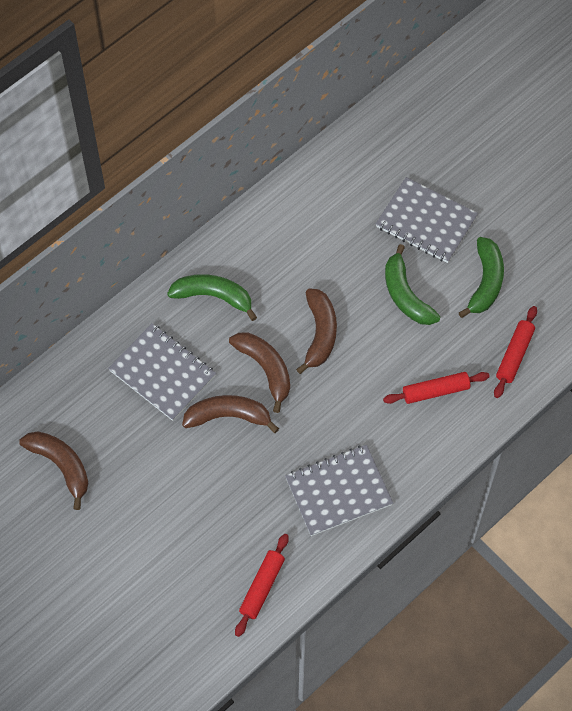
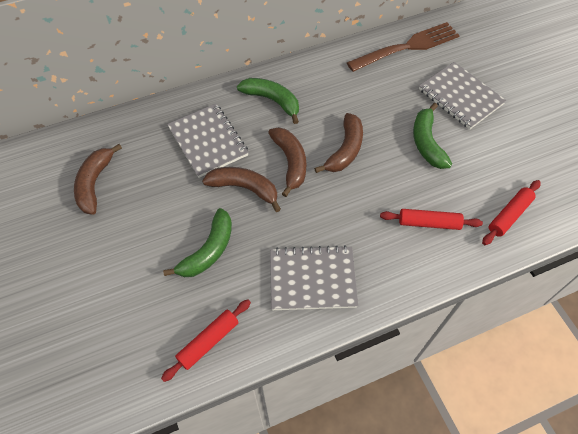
camera: 20 degrees right, 5 degrees down
brown banana [19,431,88,510] -> brown banana turned 150 degrees counterclockwise [74,144,122,215]
green banana [459,237,504,318] -> green banana moved to [163,208,232,277]
none -> brown fork [347,22,460,72]

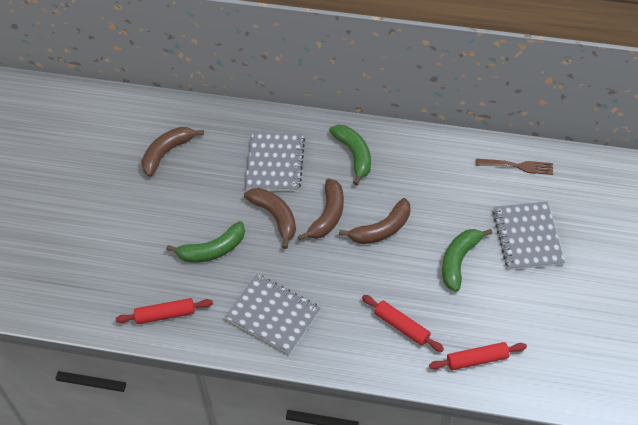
camera: 35 degrees right, 5 degrees down
brown fork [347,22,460,72] -> brown fork [476,159,553,175], size x0.58

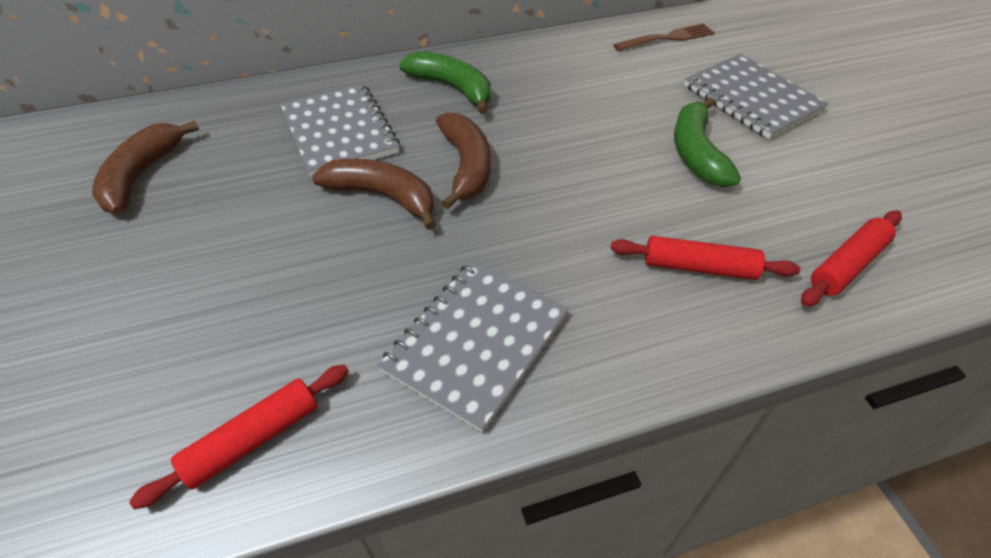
camera: 30 degrees left, 5 degrees down
green banana [166,221,245,263] -> none
grey notebook [225,274,321,355] -> grey notebook turned 60 degrees counterclockwise [378,261,568,432]
brown banana [339,198,410,244] -> none

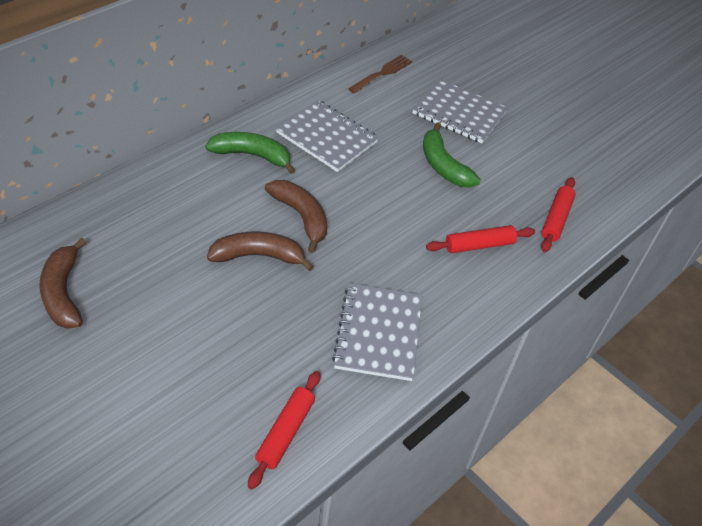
camera: 30 degrees left, 0 degrees up
grey notebook [280,84,400,177] -> grey notebook moved to [276,100,379,172]

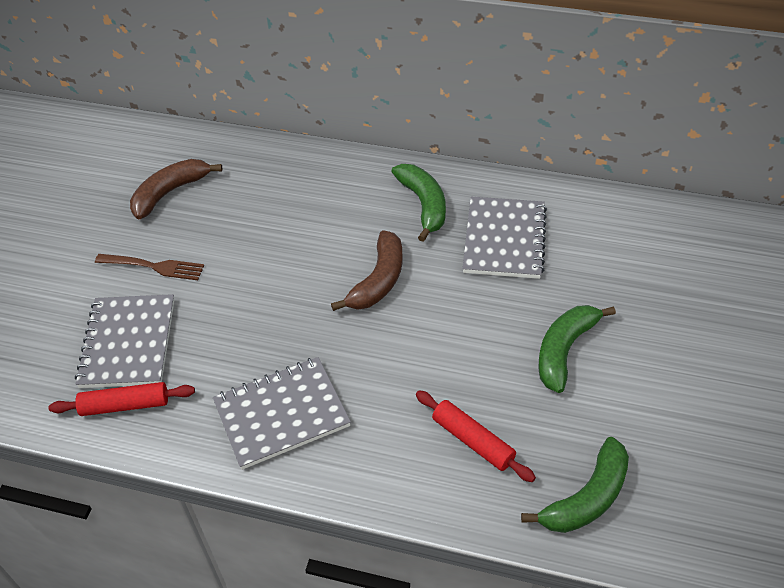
camera: 65 degrees right, 0 degrees up
brown banana [207,231,314,271] -> none
brown fork [348,55,412,93] -> brown fork moved to [95,254,204,280]
grey notebook [412,79,508,143] -> grey notebook moved to [75,294,174,388]
red rolling pin [541,177,576,252] -> green banana [521,437,629,533]

